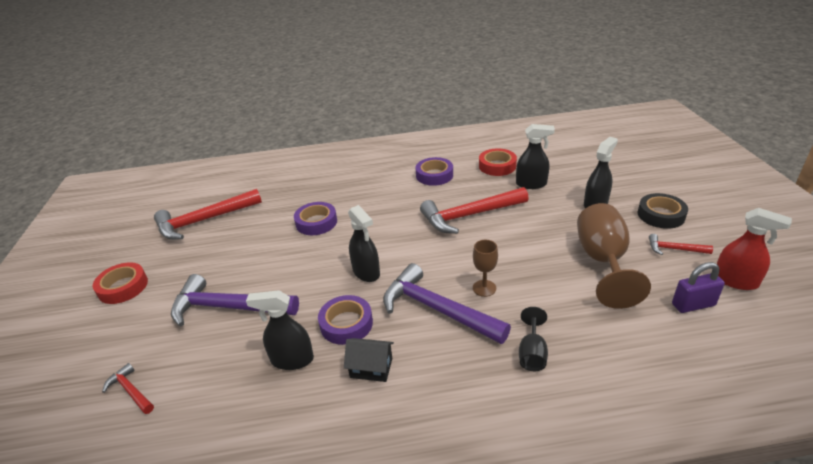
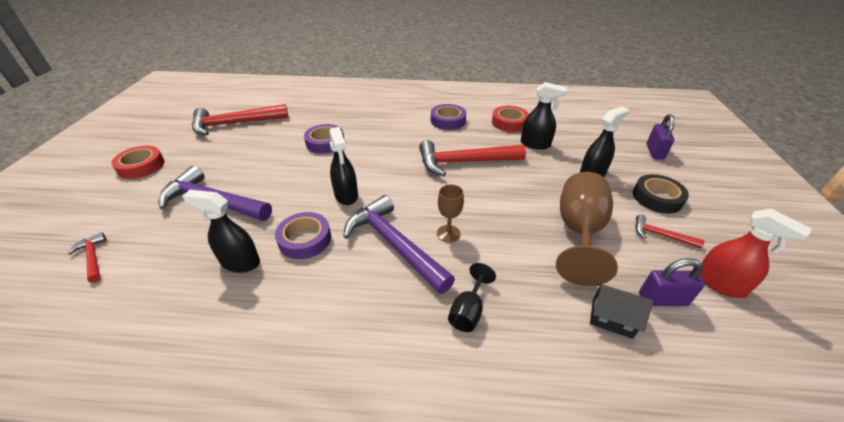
camera: 10 degrees right, 5 degrees up
black house [344,338,394,382] -> black house moved to [590,283,653,339]
none -> purple padlock [647,114,675,160]

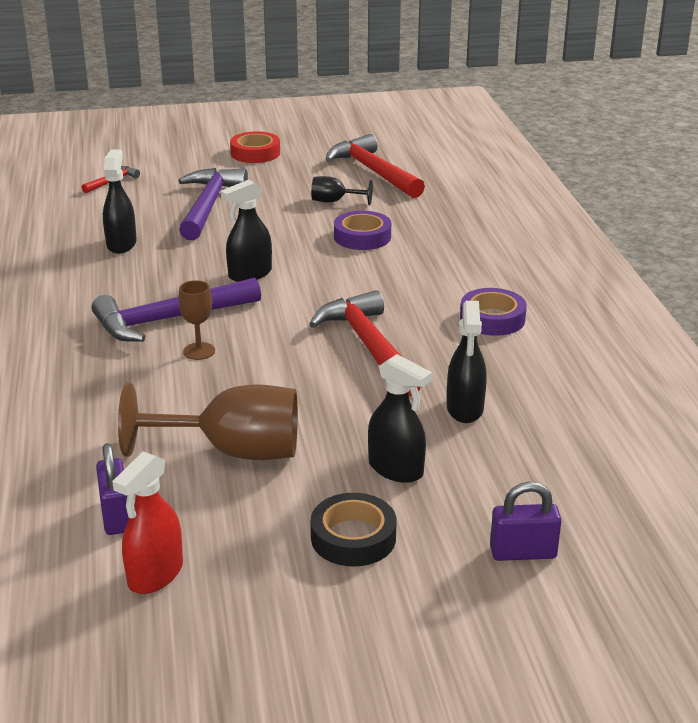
camera: 75 degrees right, 10 degrees down
purple tape [275,212,331,259] -> none
purple hammer [343,195,455,294] -> purple hammer turned 150 degrees counterclockwise [92,278,261,342]
black goblet [448,263,496,332] -> black goblet moved to [311,176,373,205]
red tape [492,106,529,132] -> none
black house [590,283,653,339] -> none
red hammer [635,215,704,249] -> none

